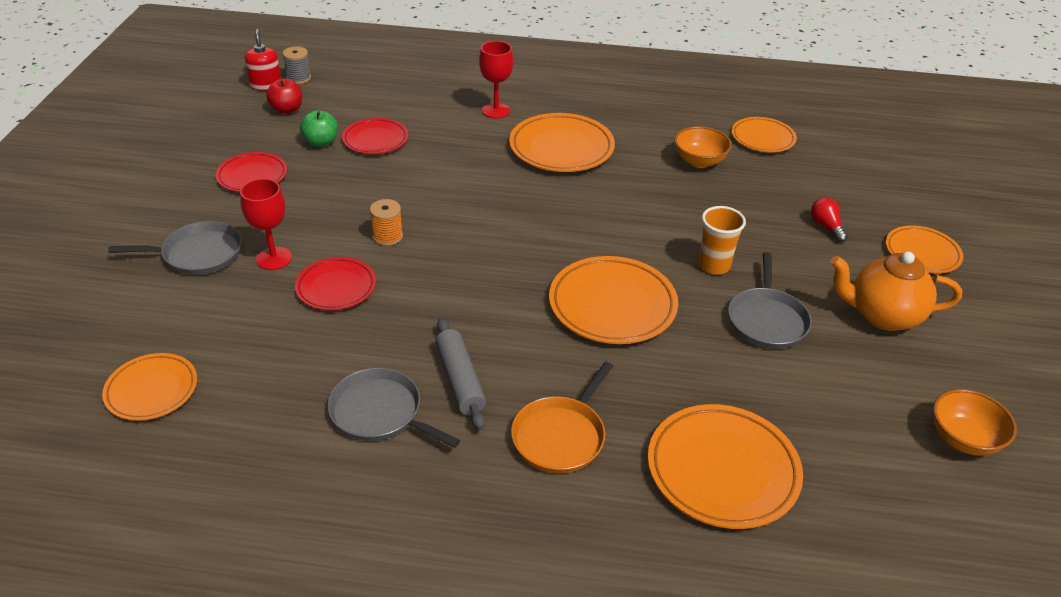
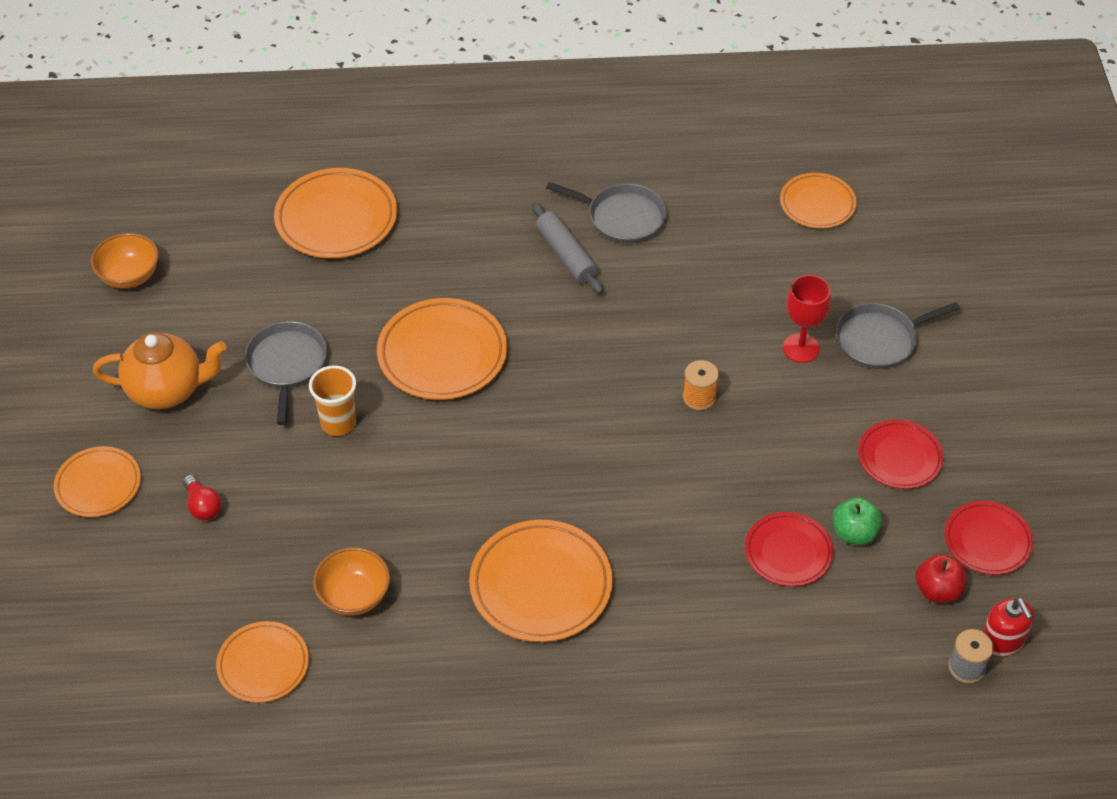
camera: 170 degrees right, 10 degrees up
red plate [295,257,376,310] -> red plate moved to [945,501,1033,575]
red goblet [479,41,513,119] -> none
orange pan [511,362,613,474] -> none

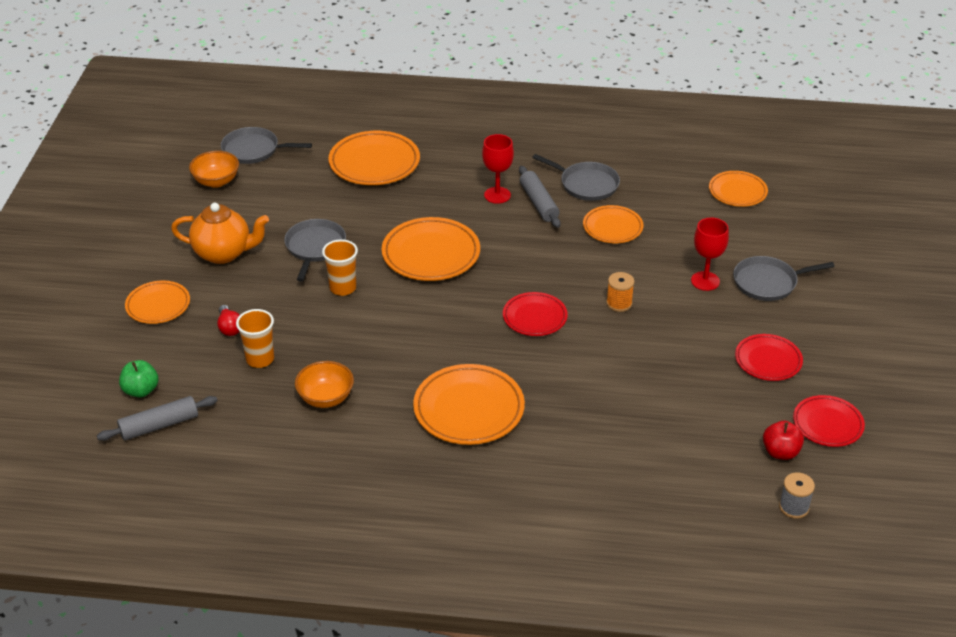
camera: 10 degrees right, 10 degrees down
orange plate [216,621,309,703] -> orange plate moved to [583,205,643,243]
red plate [745,512,833,587] -> red plate moved to [503,292,568,336]
green apple [832,497,882,545] -> green apple moved to [119,360,158,398]
red soap dispenser [983,598,1034,657] -> none
none -> grey rolling pin [97,396,218,441]
none -> grey pan [221,127,312,164]
none -> orange cup [236,309,274,368]
none -> red goblet [482,134,514,204]

